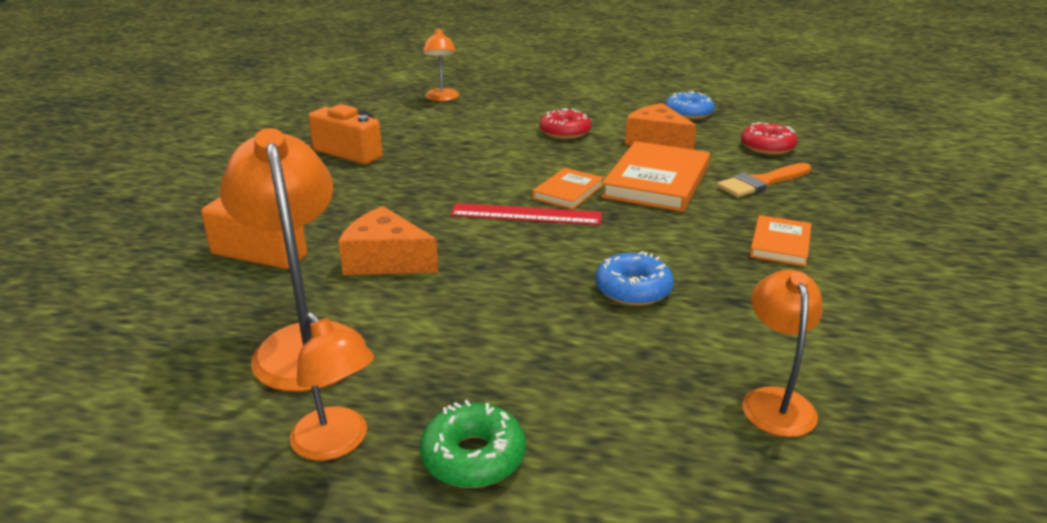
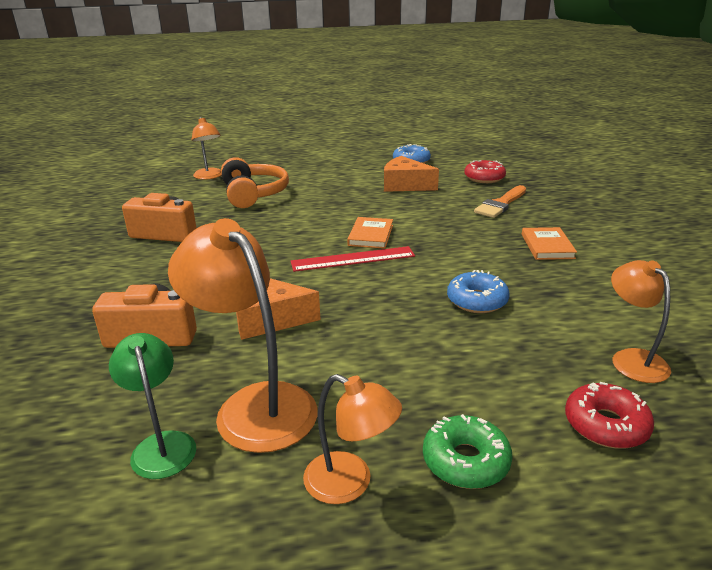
camera: 20 degrees left, 0 degrees up
red donut [540,108,591,139] -> red donut moved to [565,382,654,448]
orange book [601,141,710,212] -> none
none -> green lamp [109,333,196,479]
none -> orange headphones [221,157,289,208]

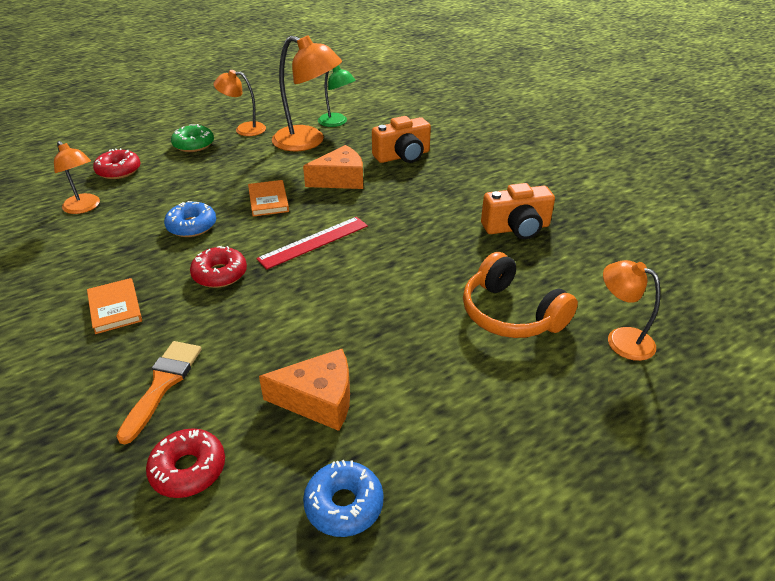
camera: 155 degrees right, 10 degrees up
orange book [347,217,393,249] -> orange book moved to [248,180,289,217]
none -> red donut [190,246,247,288]

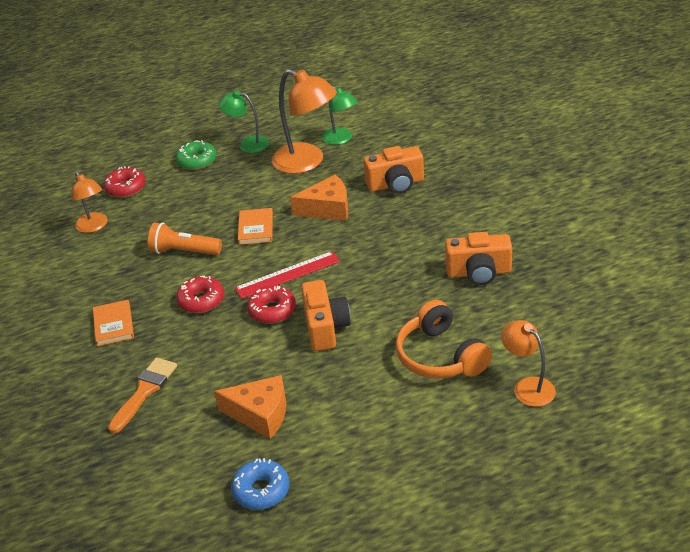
camera: 15 degrees right, 0 degrees up
red donut [146,428,225,498] -> red donut moved to [247,286,296,324]
blue donut [164,201,216,237] -> orange flashlight [148,222,222,255]
orange lamp [213,70,266,136] -> green lamp [219,91,269,153]
none -> orange camera [301,280,351,351]

